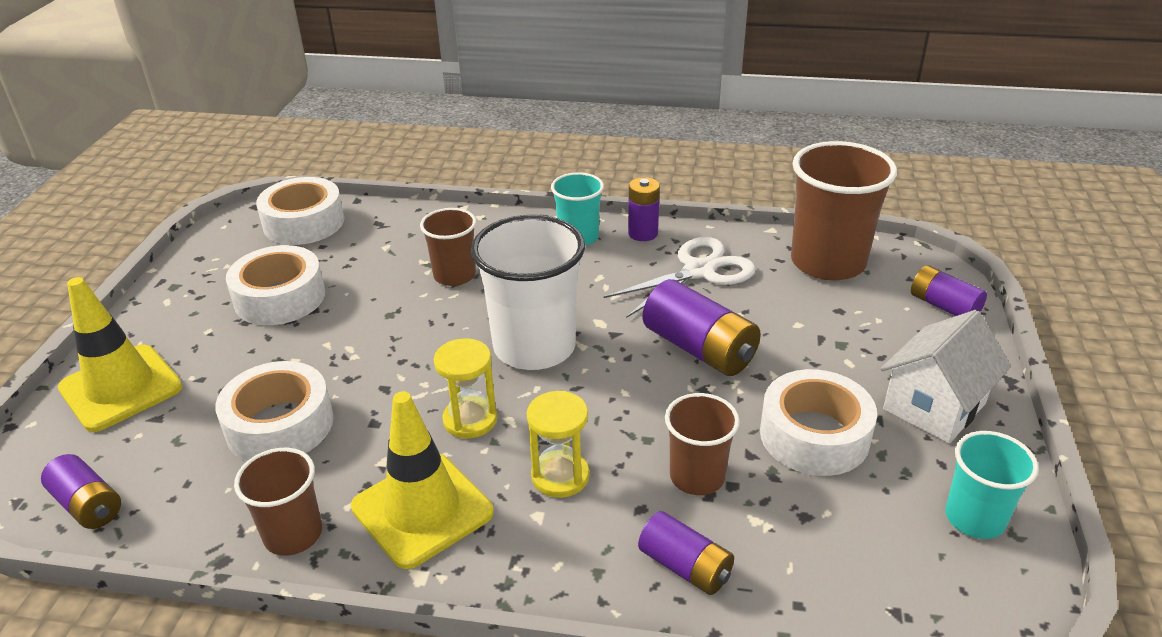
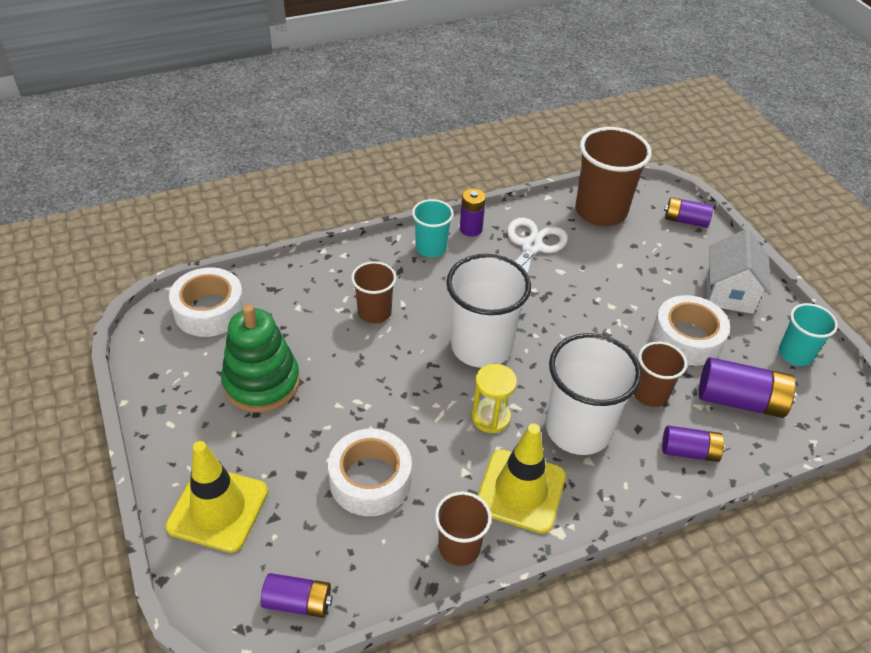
camera: 35 degrees left, 10 degrees up
white tape [226,245,325,325] -> green stacking toy [221,304,300,413]
yellow hourglass [527,391,589,498] -> white cup [546,333,642,455]
purple battery [643,279,761,376] -> purple battery moved to [699,357,797,418]

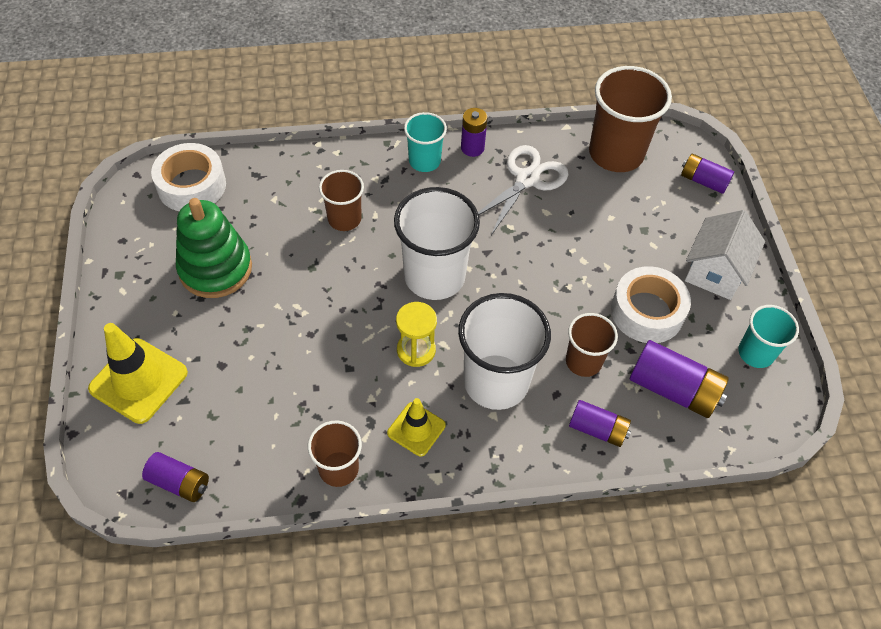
camera: 15 degrees right, 10 degrees up
white tape [328,429,412,516] -> none
yellow traffic cone [478,424,566,533] -> yellow traffic cone [387,398,446,457], size x0.60

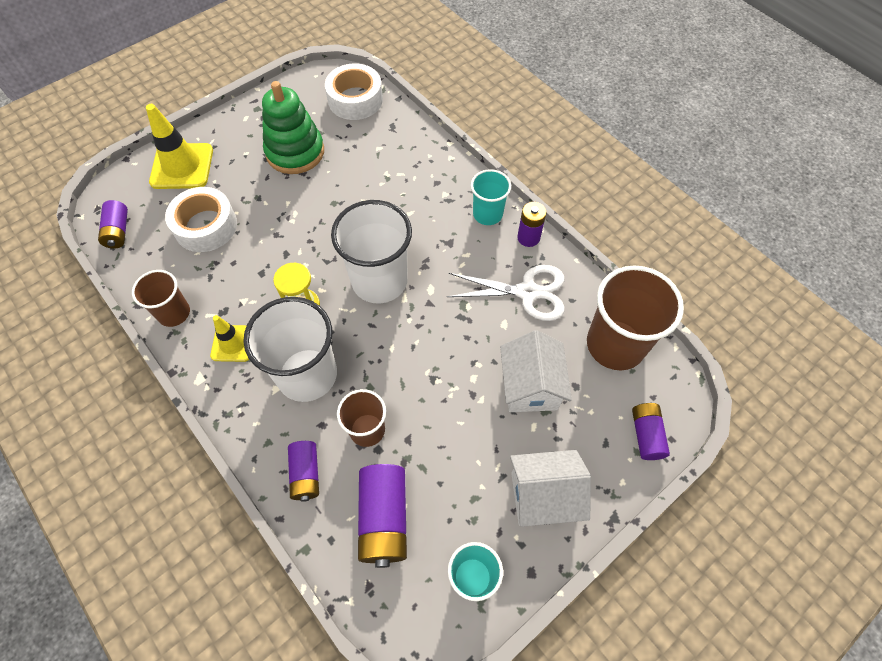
camera: 60 degrees right, 5 degrees up
brown cup [319,170,364,231] -> none
white tape [611,266,691,343] -> white tape moved to [165,187,237,252]
none -> white house [500,330,572,412]

